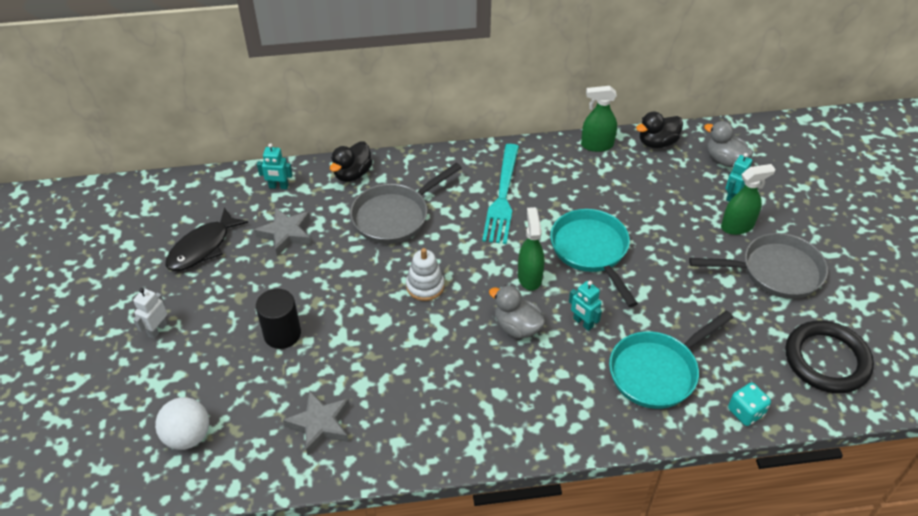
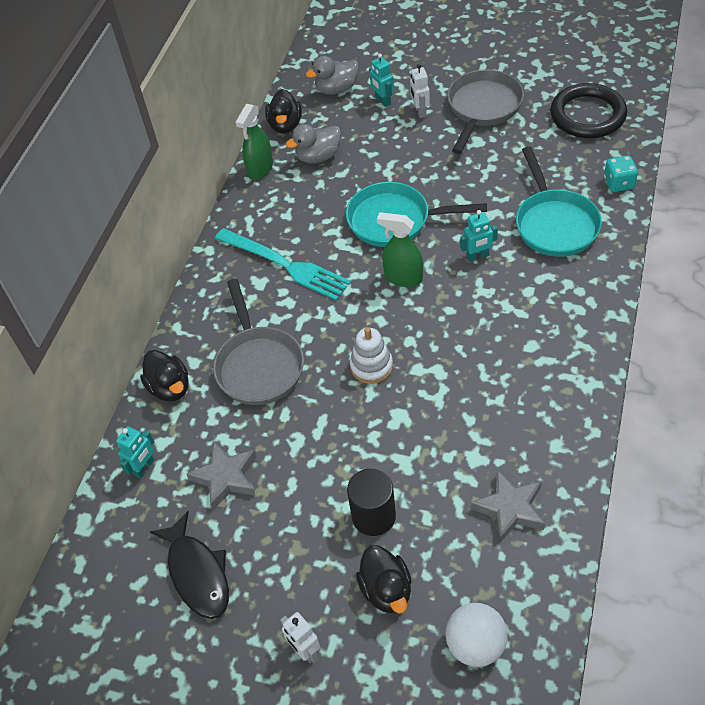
camera: 60 degrees left, 5 degrees up
grey duck [489,285,545,338] -> grey duck moved to [286,124,341,164]
green spray bottle [721,164,776,235] -> white robot [410,64,430,118]
none -> black duck [356,545,412,614]

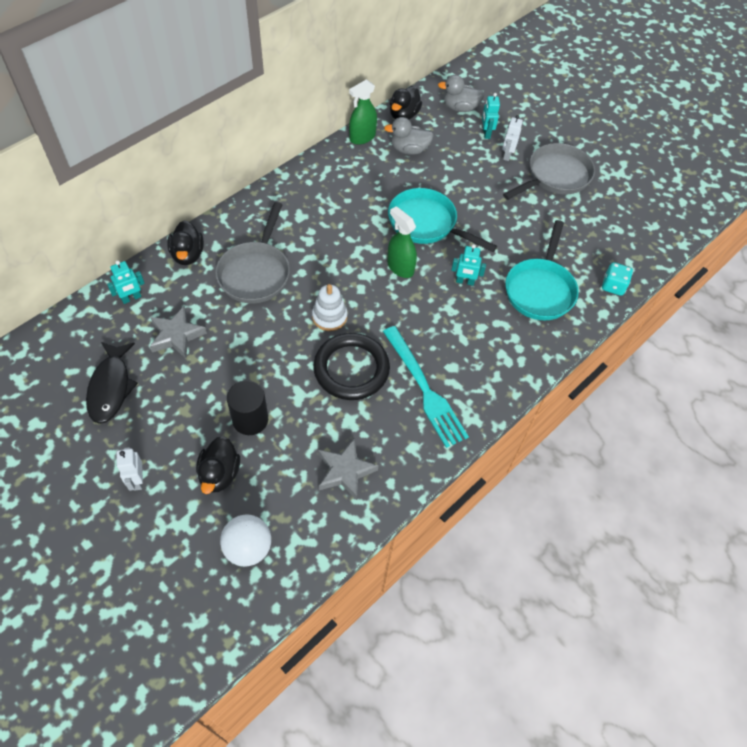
camera: 20 degrees right, 5 degrees up
turquoise fork [215,228,351,300] -> turquoise fork moved to [383,326,469,448]
black ring [550,83,627,138] -> black ring moved to [313,333,390,400]

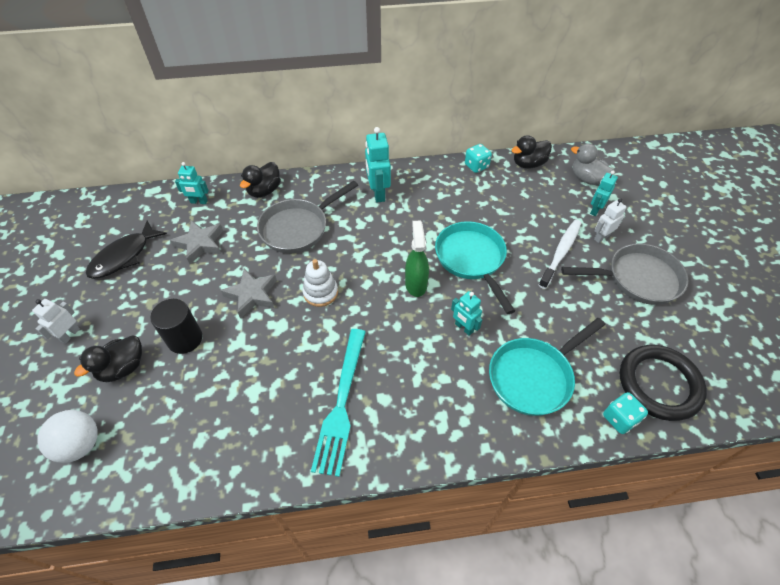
camera: 40 degrees right, 5 degrees down
black ring [313,333,390,400] -> black ring moved to [620,345,707,421]
grey star [318,438,378,500] -> grey star moved to [221,268,277,319]
green spray bottle [349,79,377,145] -> turquoise dice [465,144,492,173]
grey duck [384,117,434,155] -> none
none -> turquoise robot [365,127,391,203]
none -> white toothbrush [538,220,581,289]

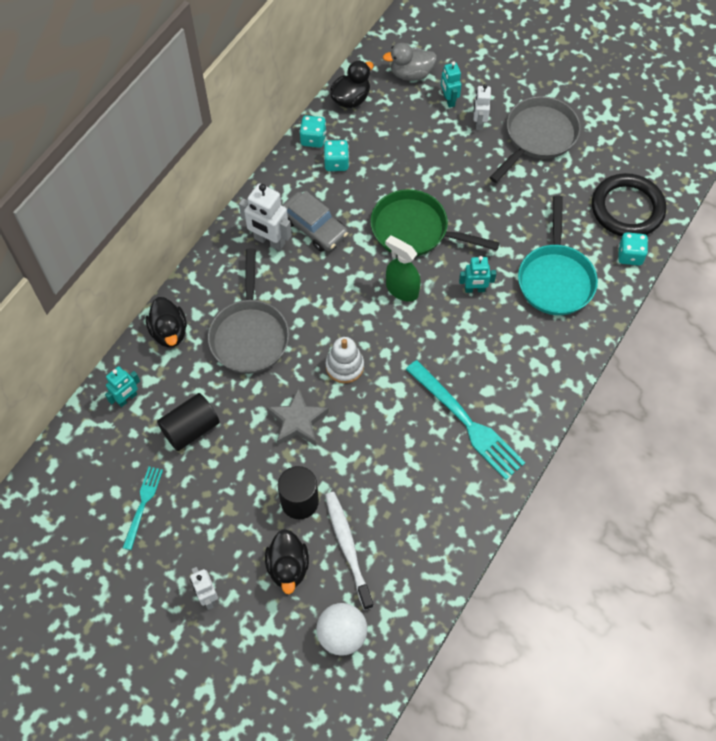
camera: 50 degrees left, 10 degrees up
black fish [85,221,167,279] -> turquoise fork [123,467,163,550]
grey star [170,220,223,264] -> black cylinder [157,393,220,451]
turquoise robot [365,127,391,203] -> white robot [239,183,292,251]
turquoise pan [435,221,515,314] -> green pan [370,189,499,256]
black duck [512,135,552,169] -> black duck turned 150 degrees counterclockwise [330,60,374,108]
white toothbrush [538,220,581,289] -> white toothbrush moved to [325,492,374,610]
none -> grey car [282,191,348,252]
none -> turquoise dice [324,140,349,171]

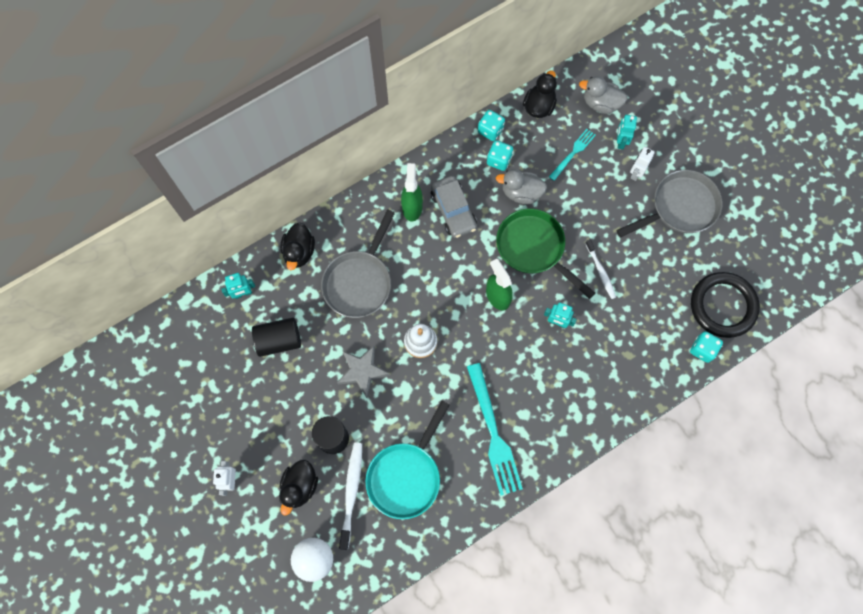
camera: 25 degrees right, 10 degrees up
turquoise fork [123,467,163,550] -> turquoise fork moved to [549,129,596,181]
white robot [239,183,292,251] -> green spray bottle [401,163,423,222]
black duck [330,60,374,108] -> black duck turned 45 degrees counterclockwise [523,70,557,118]
turquoise pan [518,195,598,315] -> turquoise pan moved to [365,401,449,519]
none -> grey duck [496,169,547,204]
none -> white toothbrush [585,240,616,299]

